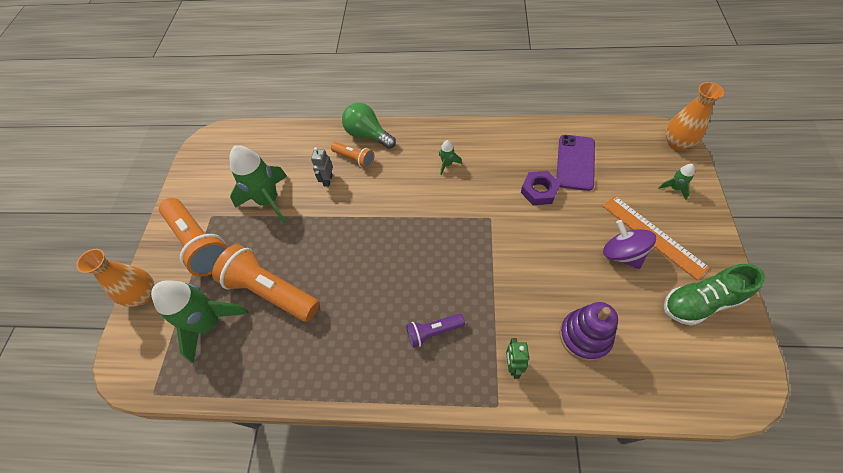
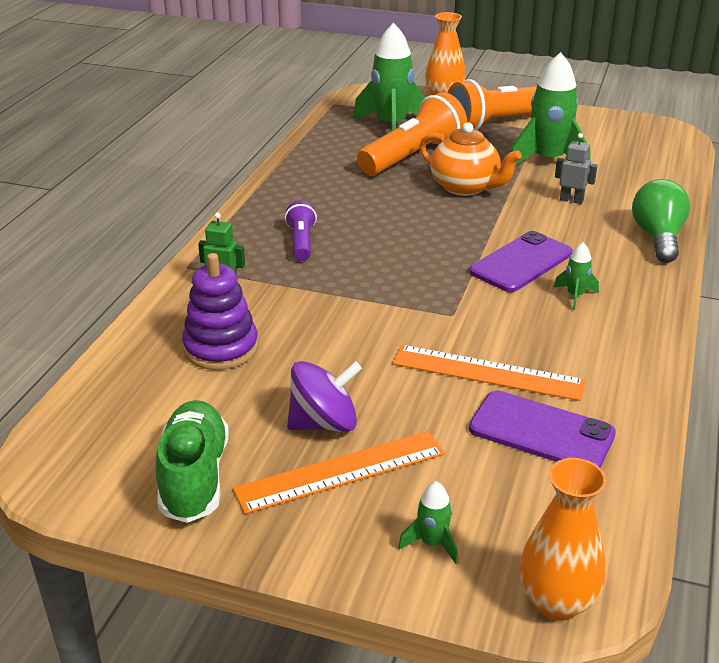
camera: 100 degrees right, 25 degrees down
orange flashlight [331,142,374,168] -> none
green light bulb [342,103,396,149] -> green light bulb turned 45 degrees counterclockwise [632,179,690,263]
purple nut [521,171,560,205] -> orange ruler [392,345,586,401]
none -> orange teapot [419,122,522,196]
none -> purple phone [469,231,573,292]

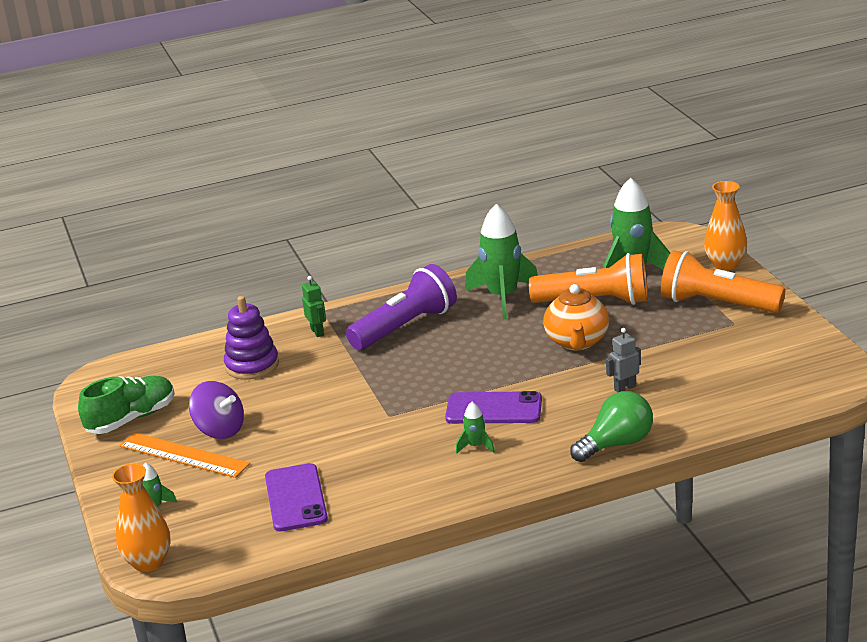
camera: 55 degrees right, 5 degrees down
purple flashlight [285,201,317,261] -> purple flashlight [346,264,457,350], size x1.94
orange ruler [392,345,586,401] -> none
green rocket [511,52,591,166] -> green rocket moved to [465,204,538,319]
grey robot [555,133,598,204] -> grey robot turned 105 degrees counterclockwise [606,328,641,392]

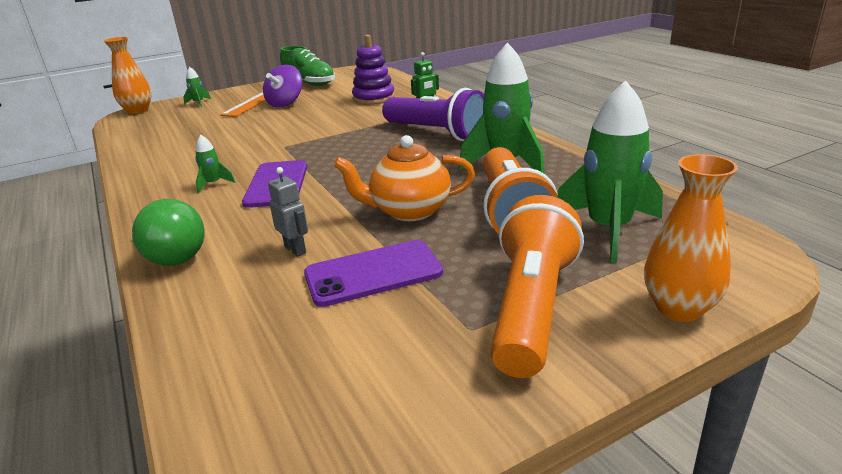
camera: 80 degrees right, 0 degrees up
purple phone [265,463,328,531] -> purple phone moved to [304,240,443,307]

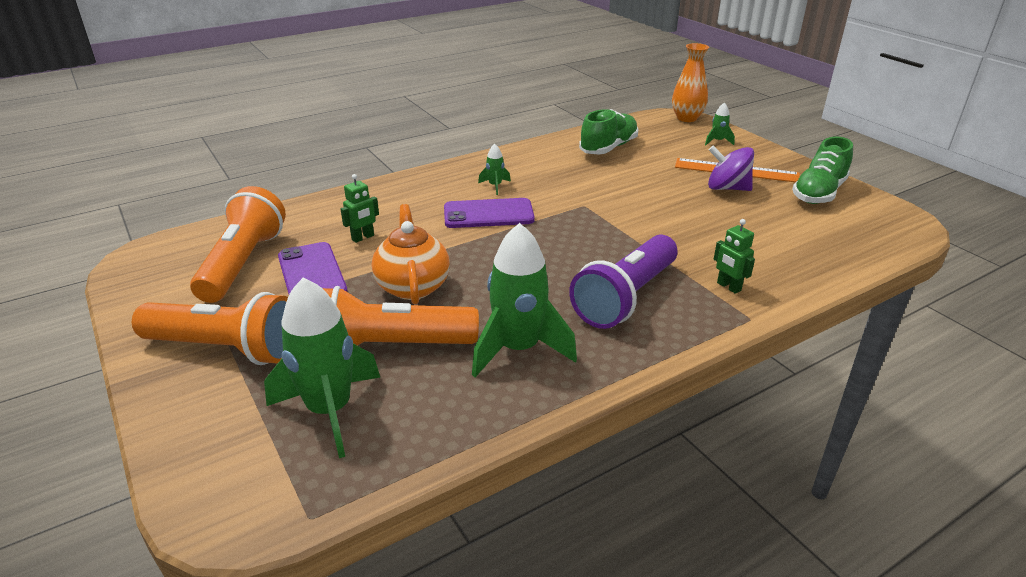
camera: 85 degrees right, 5 degrees up
green light bulb [132,199,204,266] -> none
grey robot [268,167,308,257] -> green robot [341,174,379,243]
purple stacking toy [352,35,395,105] -> none
orange vase [644,154,738,322] -> none
none -> orange flashlight [190,186,286,303]
none -> green shoe [579,109,638,154]

